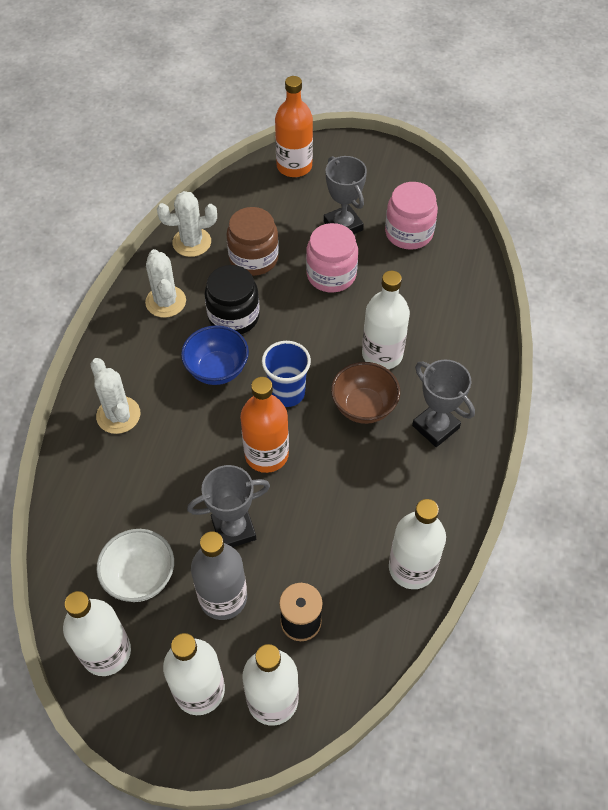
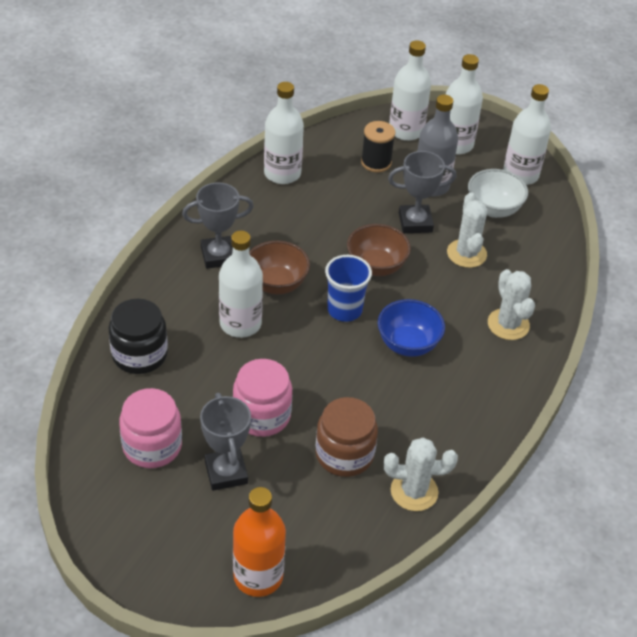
camera: 170 degrees left, 10 degrees down
white cactus [145,249,186,318] -> white cactus moved to [447,192,487,268]
black jar [204,265,260,334] -> black jar moved to [108,299,168,374]
orange bottle [240,377,289,473] -> brown bowl [347,224,411,276]
grey trophy [412,360,475,447] -> grey trophy turned 75 degrees counterclockwise [182,182,254,269]

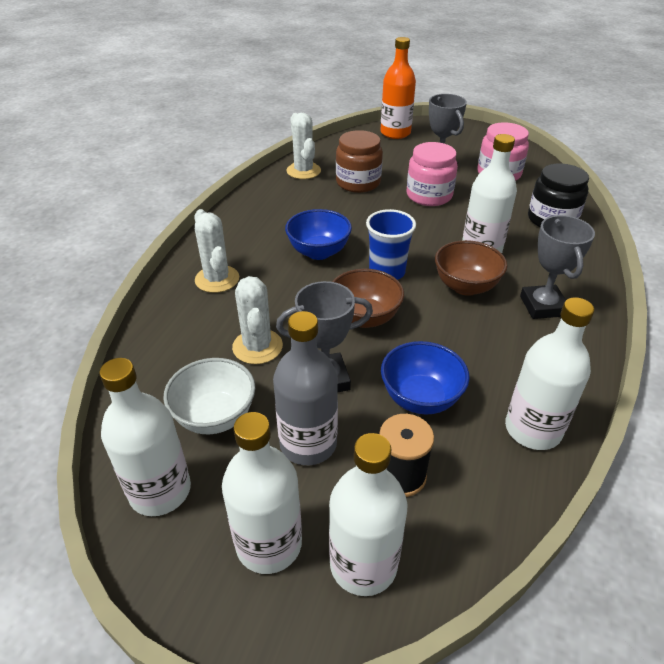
camera: 175 degrees right, 5 degrees down
grey trophy [182,182,254,269] -> grey trophy turned 75 degrees counterclockwise [520,215,595,319]
white cactus [384,438,458,511] -> white cactus turned 75 degrees clockwise [286,113,321,179]
none -> blue bowl [381,341,470,414]

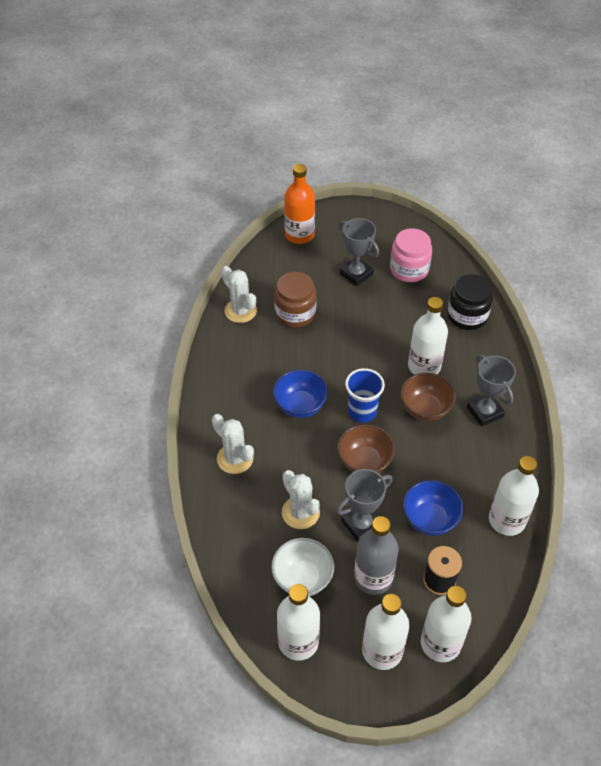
camera: 20 degrees left, 10 degrees up
pink jar [407,142,458,206] -> none

